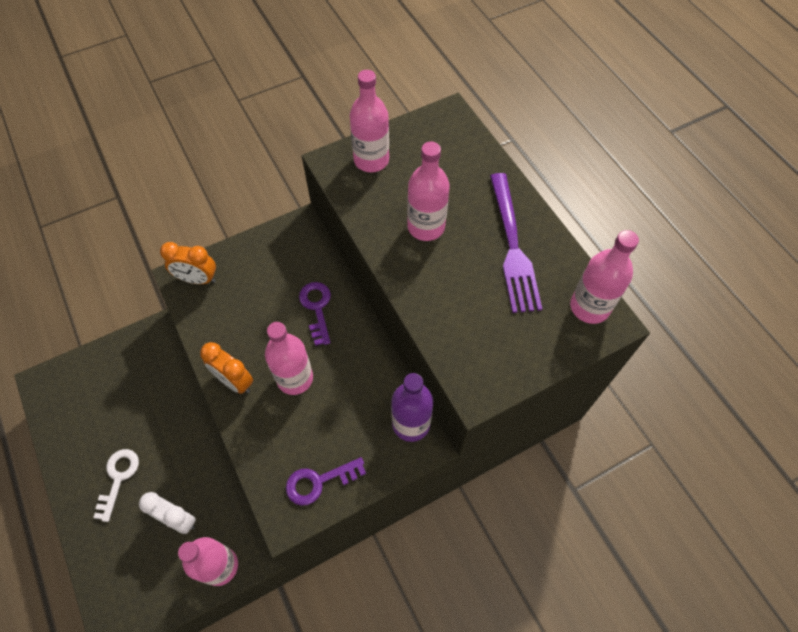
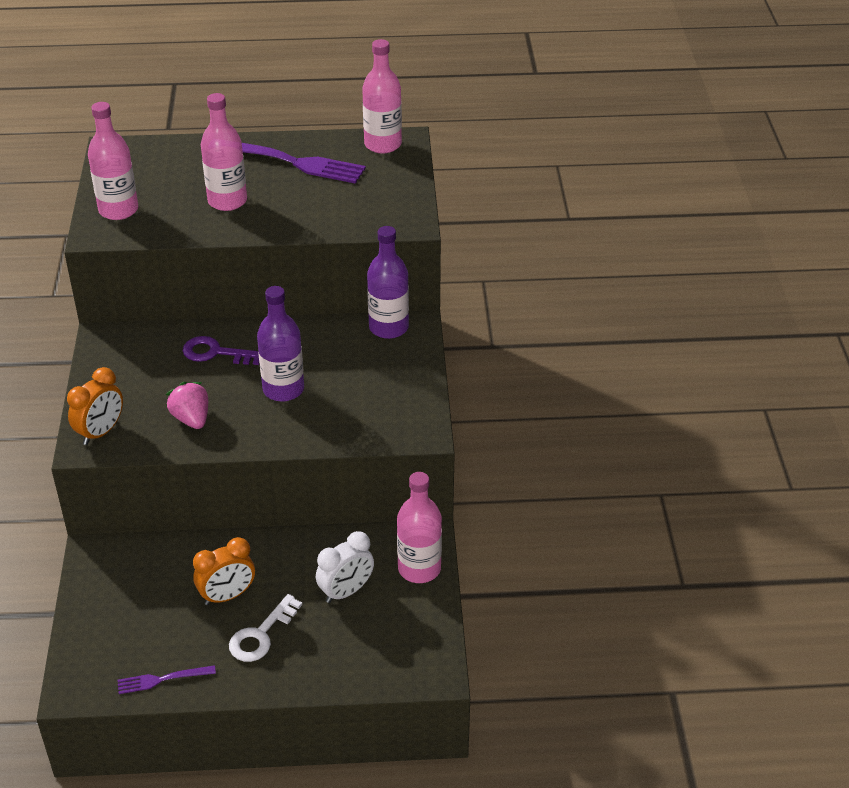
camera: 65 degrees left, 20 degrees down
white key [93,449,139,522] -> white key turned 90 degrees counterclockwise [229,594,302,662]
orange clock [200,342,253,394] -> orange clock moved to [193,537,255,605]
pink bottle [265,322,313,395] -> purple bottle [257,286,304,401]
purple key [286,457,366,506] -> none
none -> purple fork [118,665,216,694]
none -> pink strawberry [166,382,208,429]

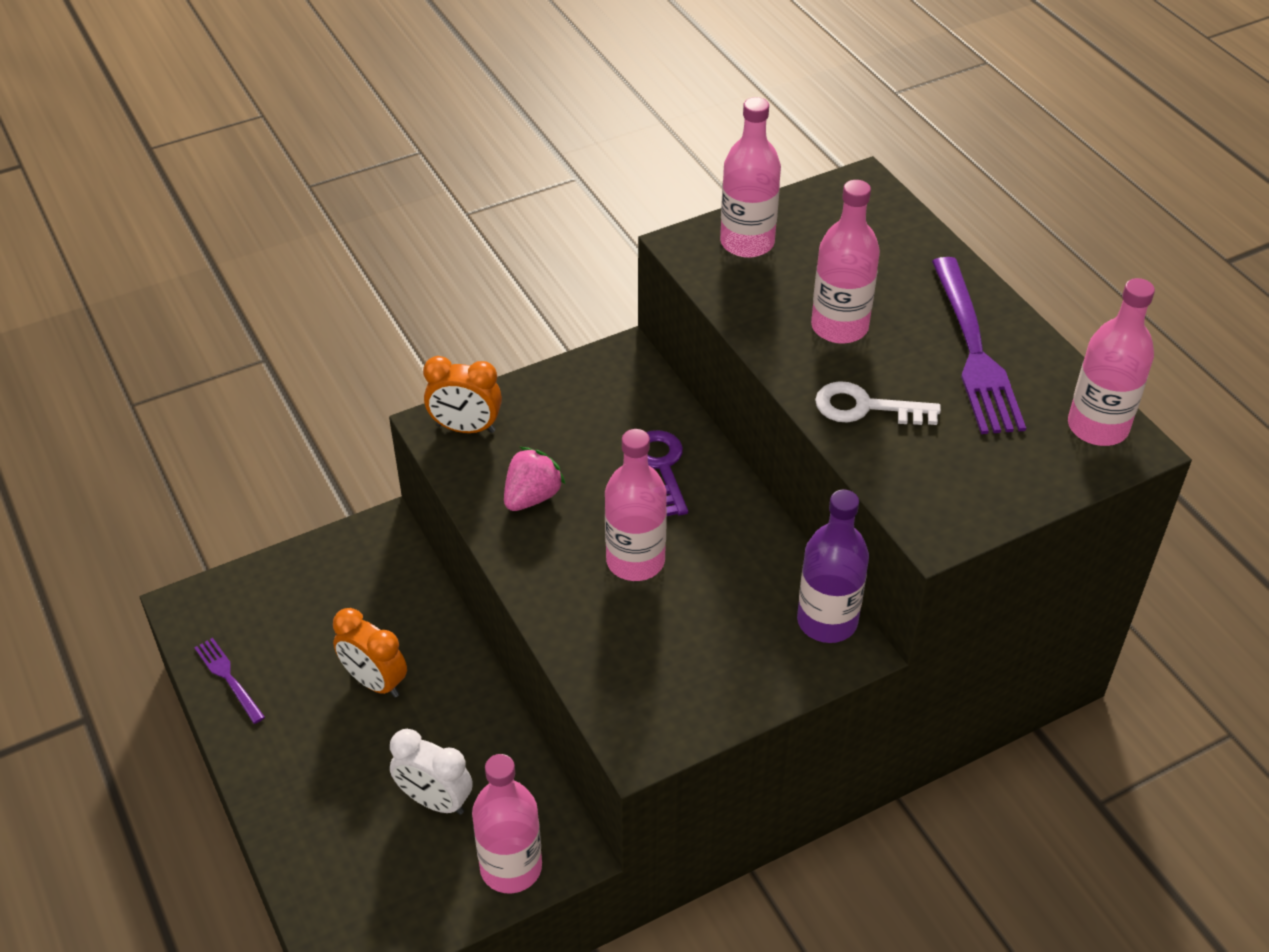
camera: 65 degrees right, 5 degrees up
white key [229,594,302,662] -> white key moved to [815,381,941,425]
purple bottle [257,286,304,401] -> pink bottle [605,429,667,581]

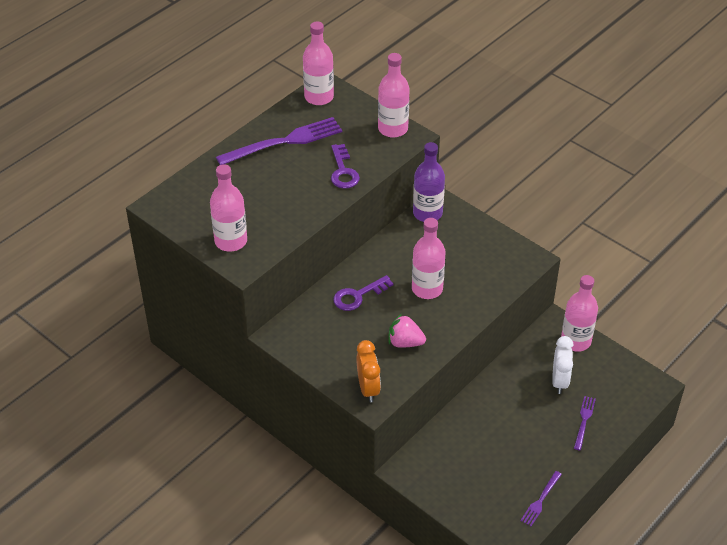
camera: 110 degrees left, 0 degrees up
orange clock [333,608,407,697] -> none
pink bottle [811,180,880,344] -> pink bottle moved to [378,53,410,138]
white key [815,381,941,425] -> purple key [331,144,360,189]
none -> purple fork [574,396,596,450]

